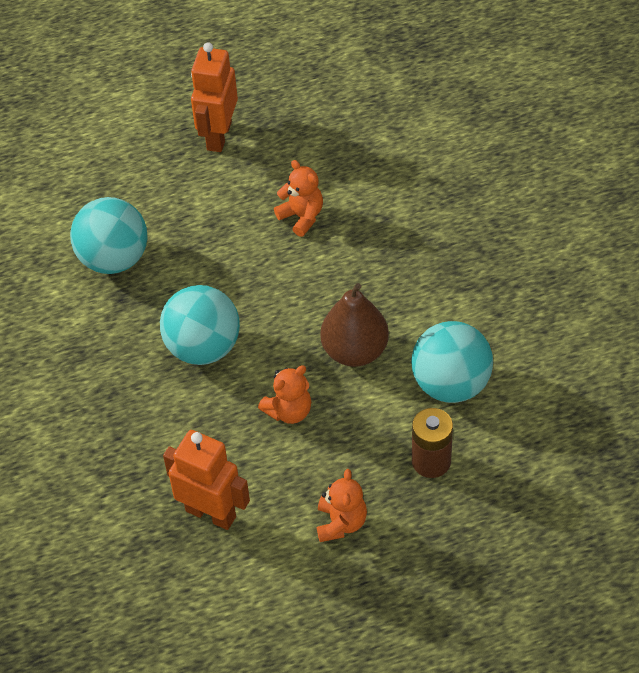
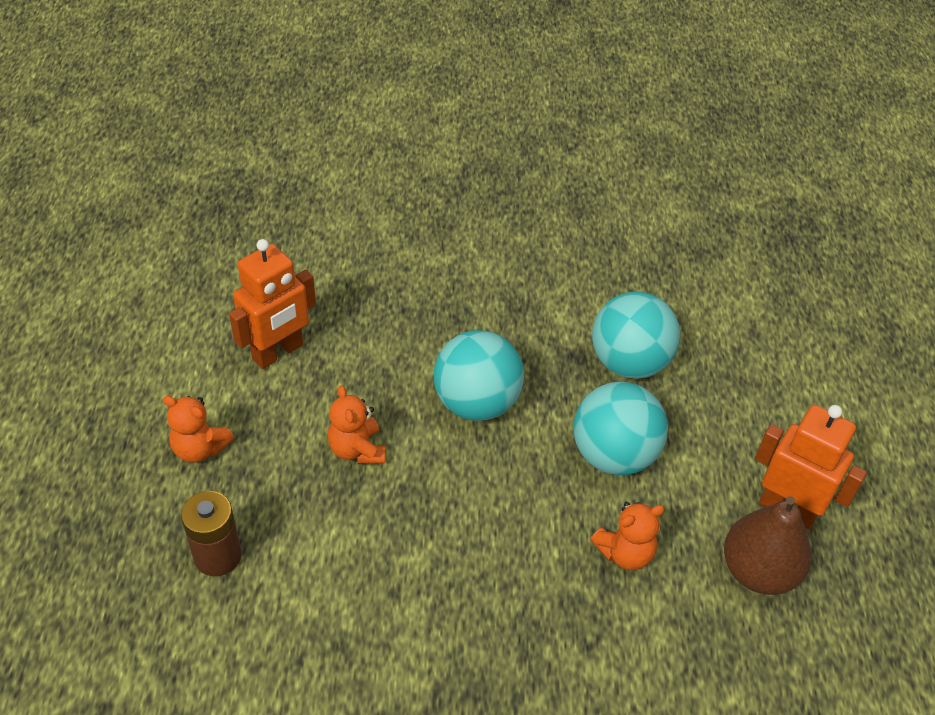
camera: 105 degrees right, 5 degrees down
brown pear [320,283,389,367] -> brown pear moved to [724,496,812,595]
turquoise ball [411,321,493,403] -> turquoise ball moved to [574,382,668,475]

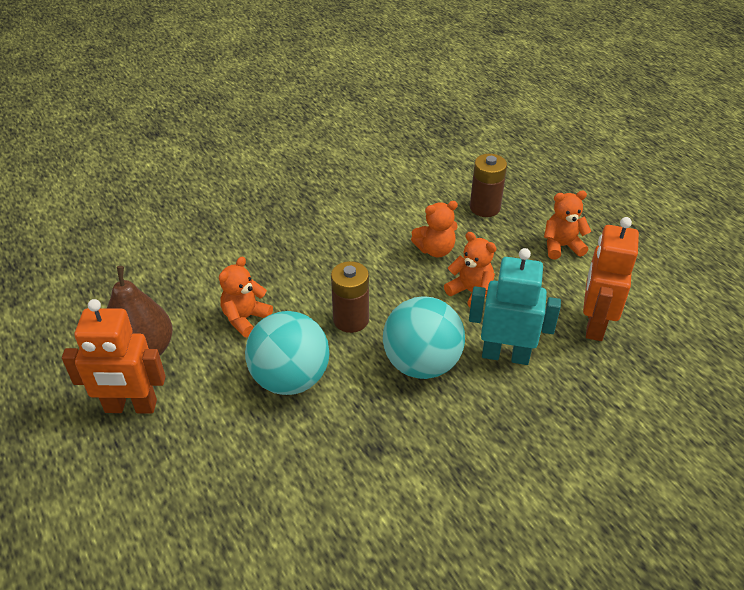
camera: 150 degrees right, 5 degrees down
turquoise ball [592,292,680,379] -> none
none -> brown battery [331,261,369,333]
none -> orange teddy bear [411,201,458,257]
none -> turquoise robot [469,248,561,365]

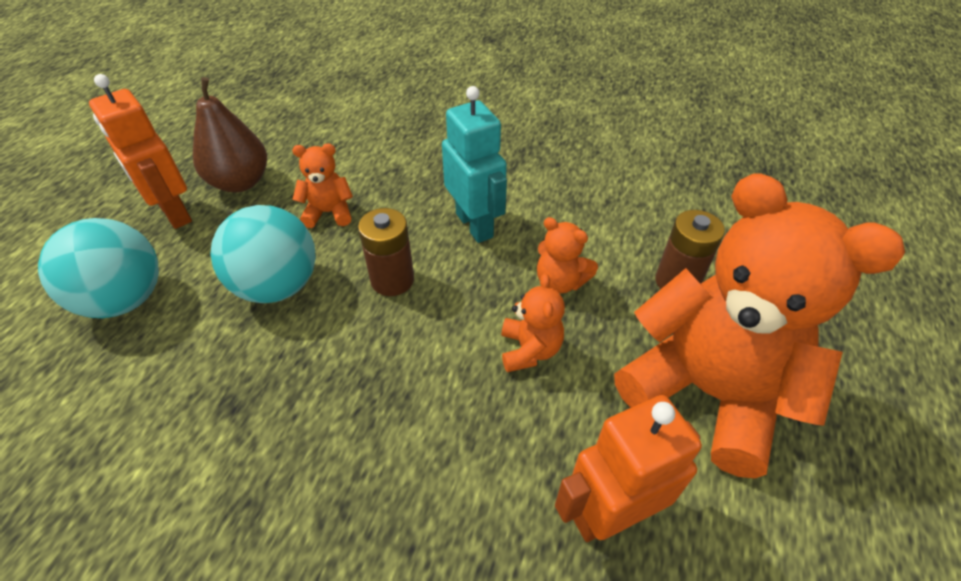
camera: 50 degrees right, 5 degrees up
turquoise ball [383,297,465,379] -> turquoise ball moved to [38,218,159,318]
turquoise robot [469,248,561,365] -> turquoise robot moved to [442,86,507,243]
orange teddy bear [544,191,591,260] -> orange teddy bear [614,173,905,479], size x2.37

